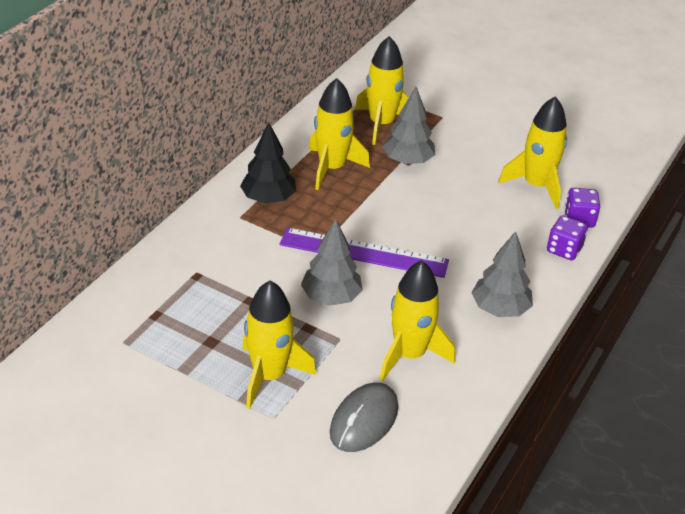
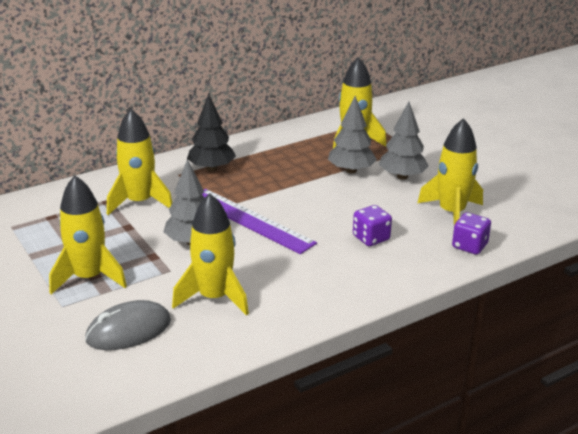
camera: 30 degrees right, 10 degrees down
yellow rocket [309,78,370,190] -> yellow rocket moved to [107,109,172,215]
grey tree [472,231,533,317] -> grey tree moved to [379,102,429,180]
purple dice [547,215,588,260] -> purple dice moved to [353,205,392,246]

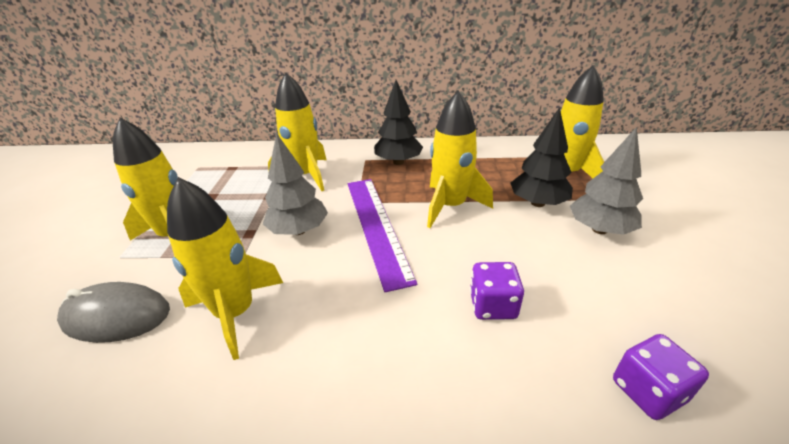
camera: 35 degrees right, 5 degrees up
grey tree [328,96,377,174] -> black tree [511,107,573,207]
yellow rocket [418,118,483,225] -> yellow rocket moved to [427,91,493,228]

